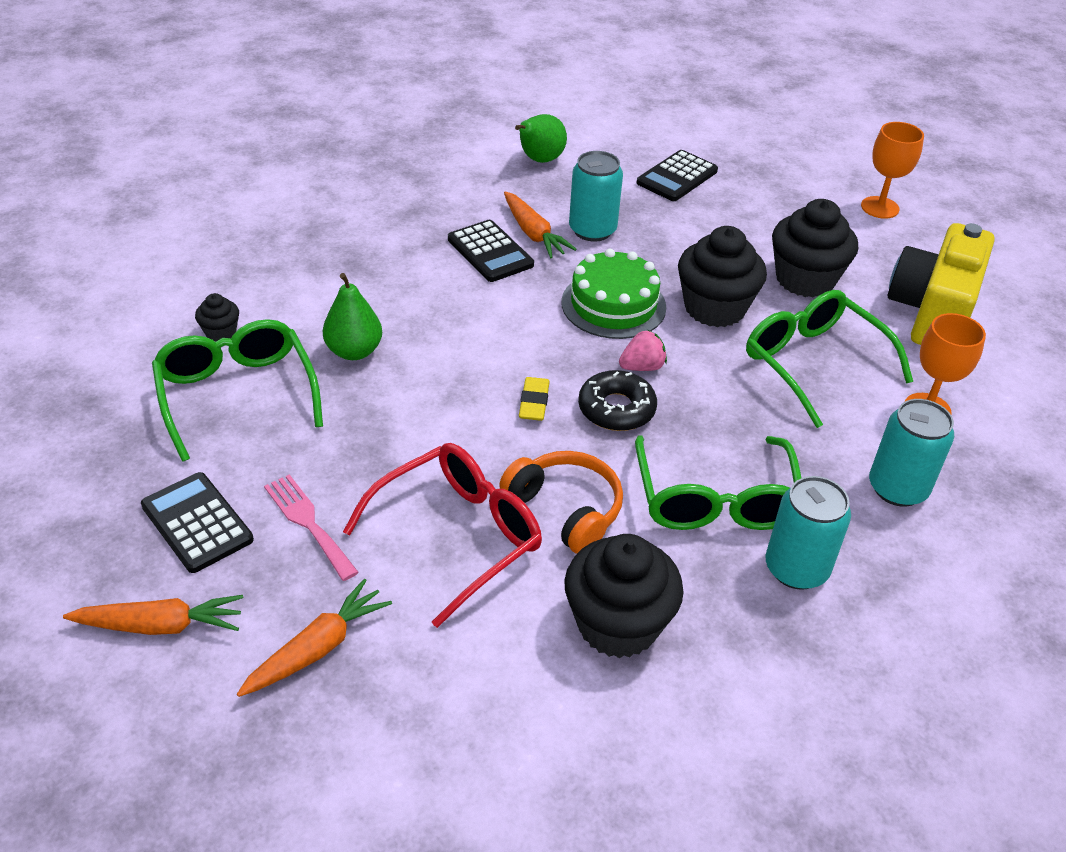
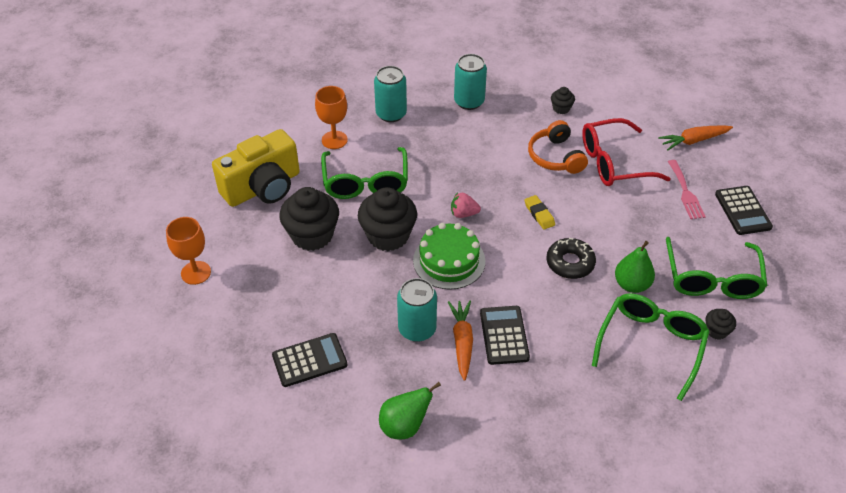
camera: 150 degrees left, 5 degrees up
orange carrot [63,595,243,635] -> none
yellow eraser [519,377,550,421] -> yellow eraser turned 60 degrees counterclockwise [525,195,555,230]
black cupcake [564,534,684,658] -> black cupcake [551,87,575,114], size x0.47
black donut [578,370,657,431] -> black donut moved to [546,238,596,279]
green glasses [635,435,801,530] -> green glasses moved to [592,293,710,401]

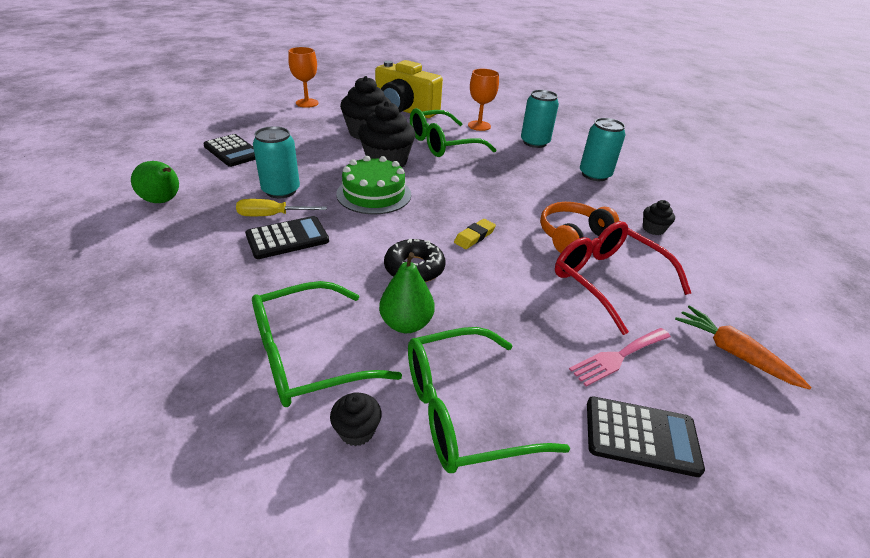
camera: 65 degrees right, 10 degrees down
orange carrot [448,301,473,381] -> yellow screwdriver [236,199,327,216]
pink strawberry [451,193,481,218] -> none
green glasses [592,293,710,401] -> green glasses turned 150 degrees clockwise [252,281,402,407]
black calculator [715,186,773,235] -> black calculator turned 135 degrees counterclockwise [587,396,705,477]

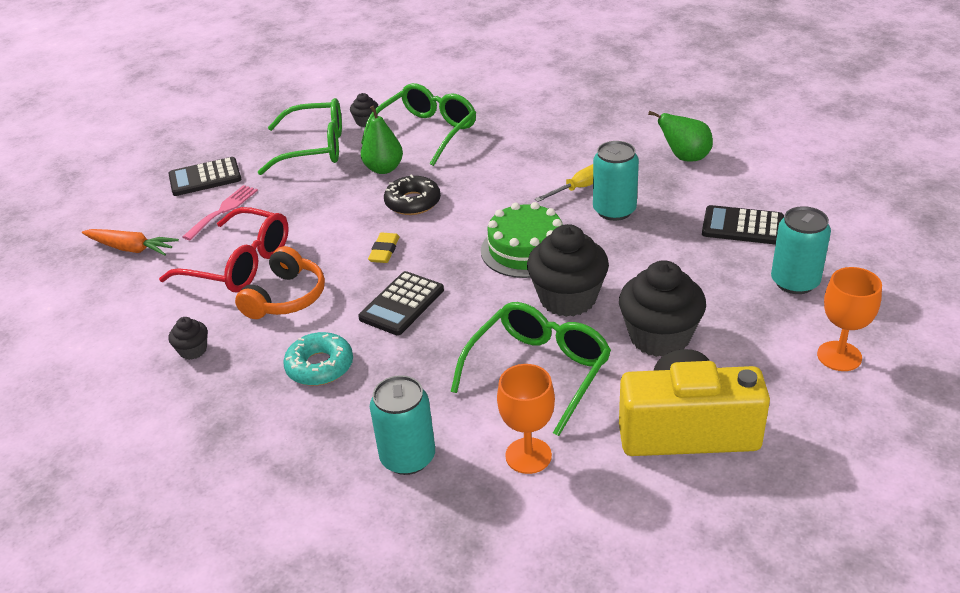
camera: 155 degrees right, 0 degrees up
black calculator [245,216,329,259] -> black calculator moved to [358,271,444,335]
green glasses [408,327,570,473] -> green glasses turned 45 degrees clockwise [258,98,342,175]
turquoise can [580,118,626,181] -> turquoise can moved to [771,206,831,294]
none -> turquoise donut [283,332,353,386]

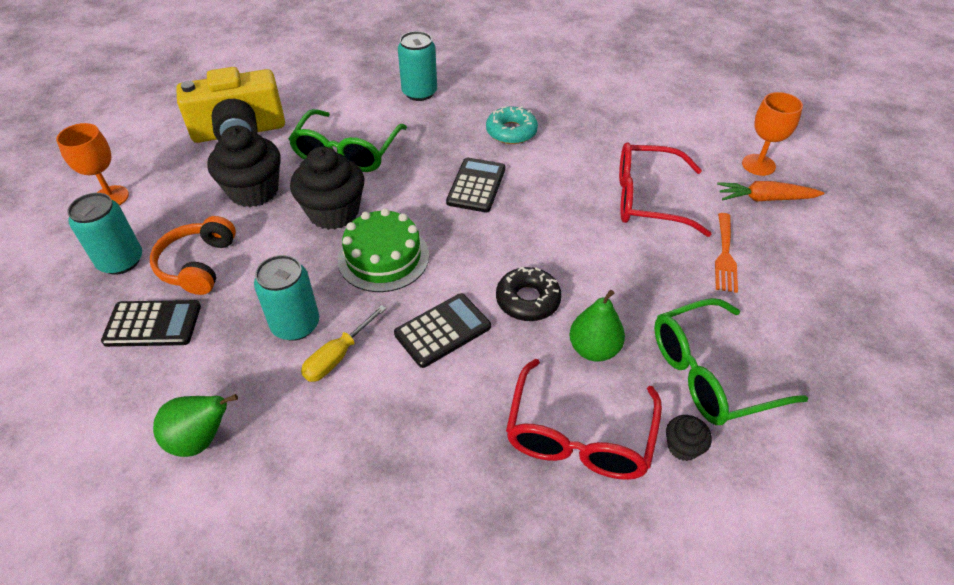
camera: 160 degrees right, 10 degrees up
black calculator [168,157,241,196] -> black calculator moved to [394,293,491,368]
black cupcake [169,317,208,360] -> none
pink fork [183,185,258,240] -> orange fork [715,213,738,293]
orange headphones [235,246,325,319] -> orange headphones moved to [150,216,236,295]
green glasses [361,83,476,166] -> red glasses [506,359,662,480]
yellow eraser [368,233,399,263] -> none
orange goblet [497,364,555,474] -> orange goblet moved to [742,92,803,176]

